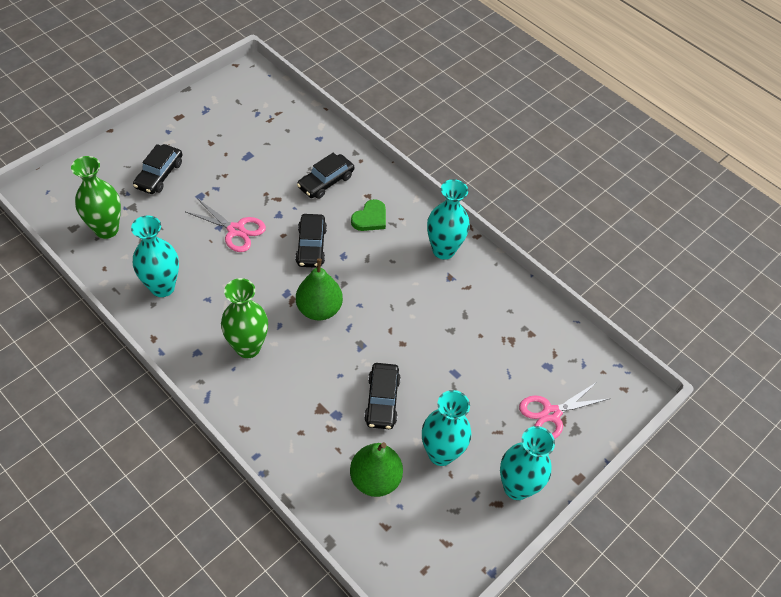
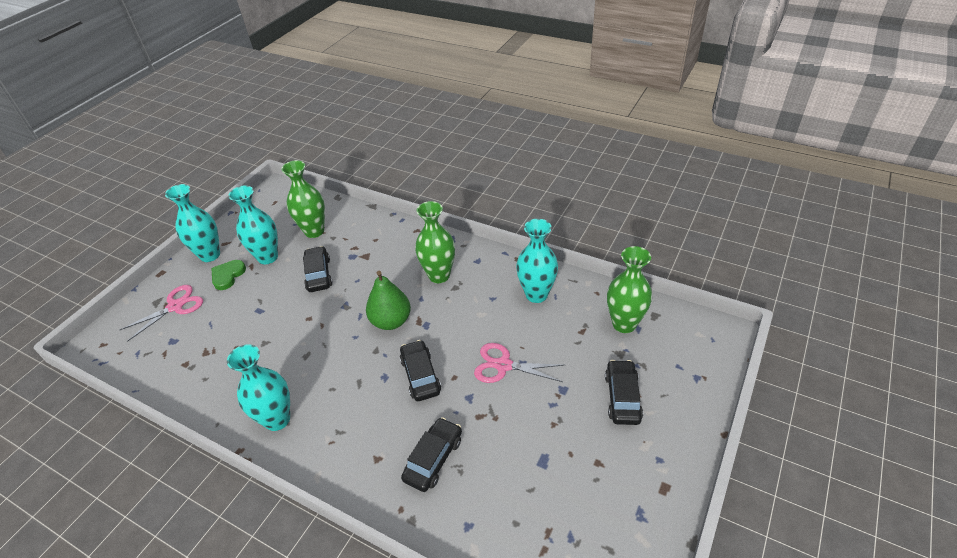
camera: 170 degrees right, 10 degrees down
green pear [350,442,403,497] -> green vase [281,160,325,238]
green heart [351,199,386,231] -> green heart moved to [211,260,246,290]

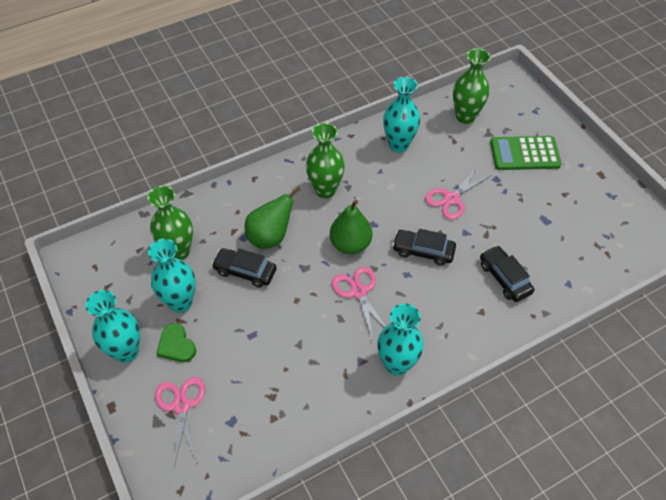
camera: 60 degrees left, 10 degrees up
black car [605,360,643,425] -> green calculator [490,136,562,170]
none -> green pear [244,187,301,249]
none -> pink scissors [332,267,386,338]

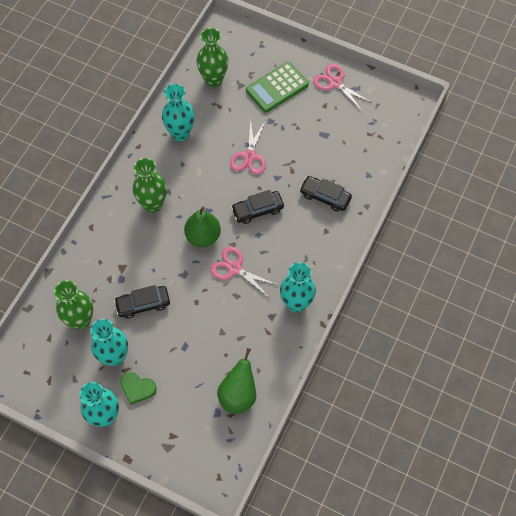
camera: 35 degrees left, 10 degrees up
pink scissors [155,377,205,467] -> pink scissors moved to [313,64,372,111]
green pear [244,187,301,249] -> green pear moved to [217,348,256,414]

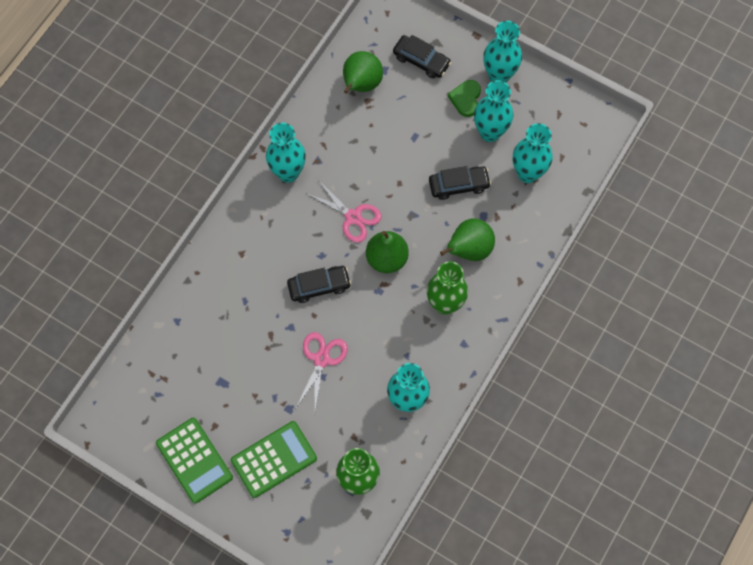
camera: 175 degrees left, 5 degrees up
green vase [54,280,93,330] -> turquoise vase [513,123,553,183]
green heart [120,372,157,405] -> green heart turned 105 degrees counterclockwise [448,80,481,117]
black car [299,176,352,212] -> black car moved to [393,35,451,78]
pink scissors [313,64,372,111] -> green calculator [156,418,233,503]
none -> green pear [440,218,495,261]

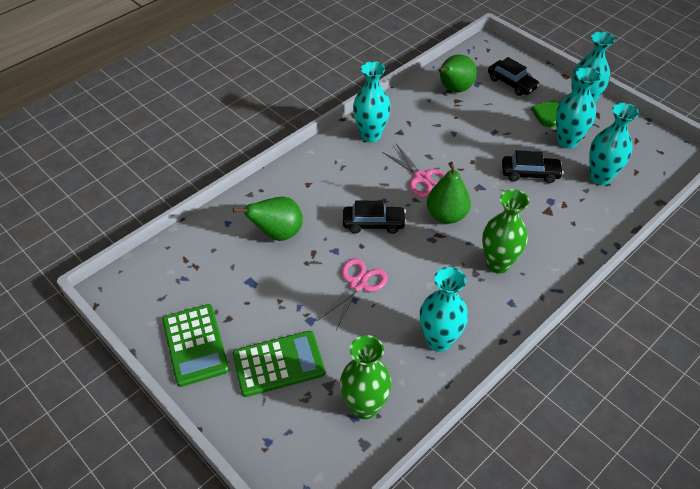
camera: 15 degrees right, 20 degrees down
green pear [440,218,495,261] -> green pear moved to [233,197,303,241]

